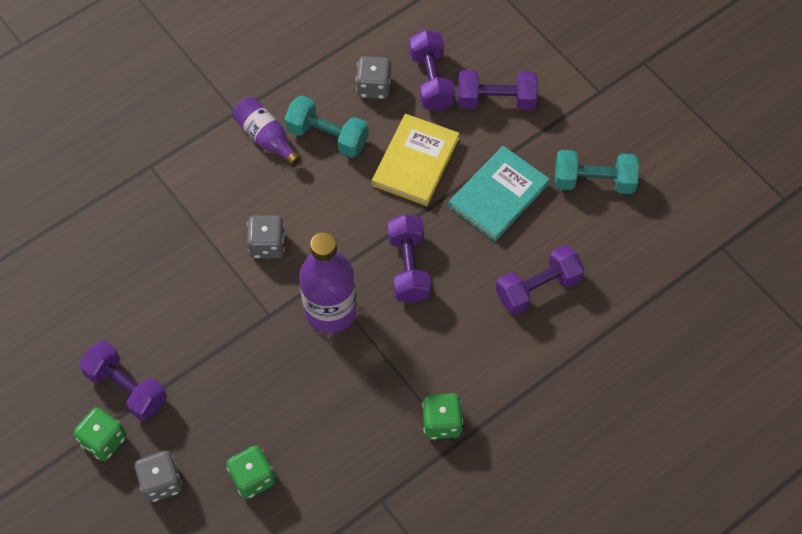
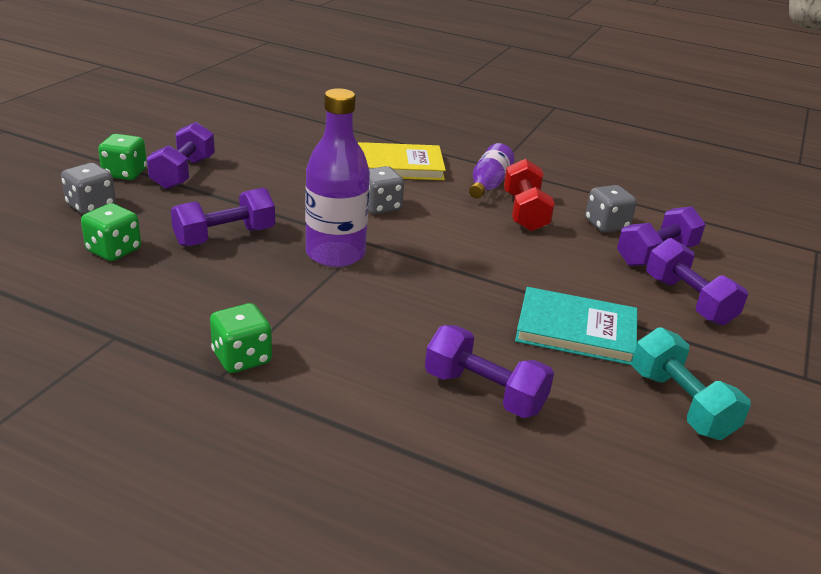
camera: 60 degrees right, 30 degrees down
turquoise dumbbell [285,96,369,158] -> red dumbbell [504,159,555,232]
yellow book [372,114,460,206] -> yellow book moved to [358,142,446,180]
purple dumbbell [388,214,431,303] -> purple dumbbell moved to [171,188,275,247]

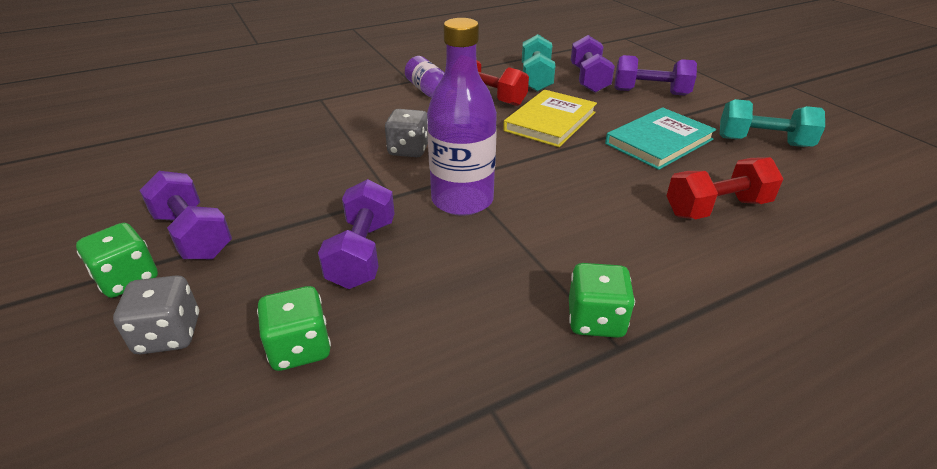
camera: 50 degrees left, 5 degrees up
yellow book [358,142,446,180] -> yellow book moved to [503,90,597,147]
purple dumbbell [425,325,554,418] -> red dumbbell [667,157,784,219]
grey dice [585,185,637,233] -> turquoise dumbbell [522,34,555,92]

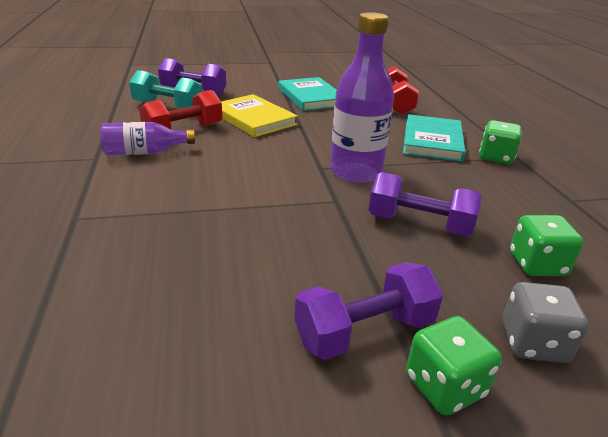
camera: 75 degrees left, 5 degrees down
grey dice [385,109,428,157] -> none
purple dumbbell [614,55,697,96] -> none
turquoise dumbbell [720,99,825,147] -> none
none -> turquoise book [403,114,466,162]

